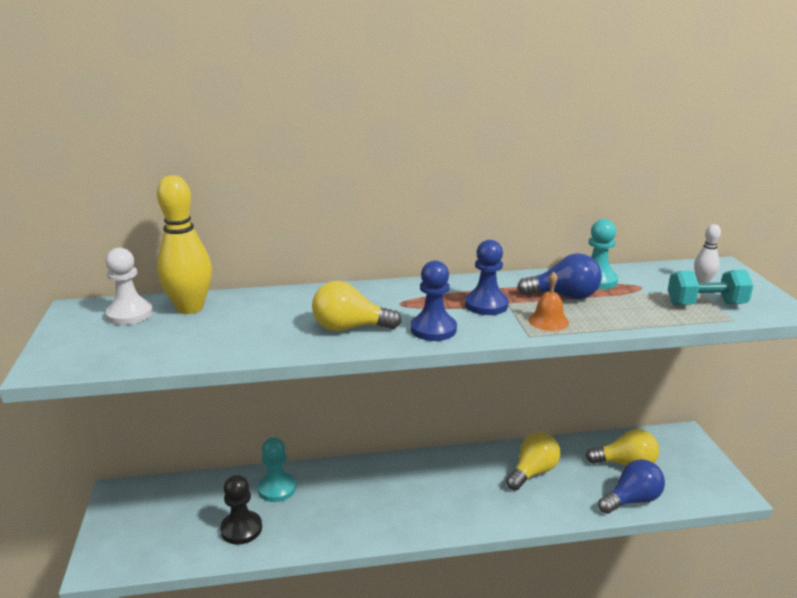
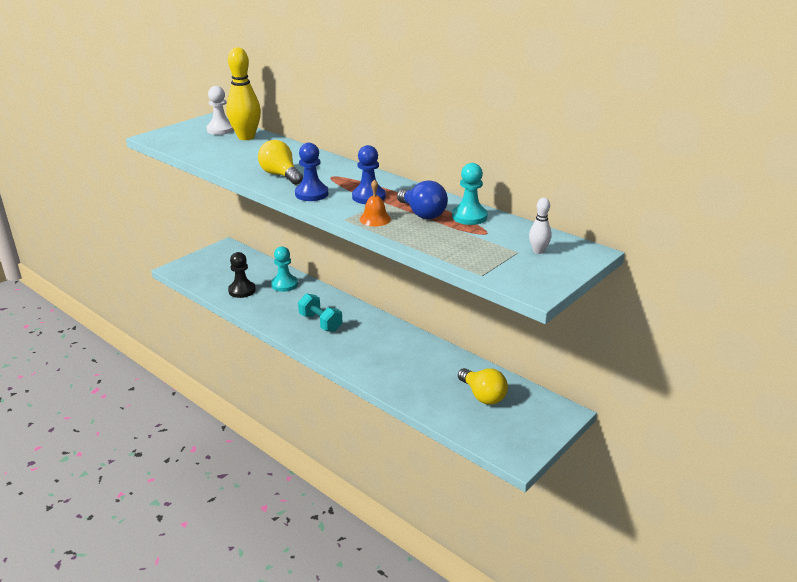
camera: 50 degrees right, 5 degrees up
yellow light bulb [506,432,560,491] -> none
blue light bulb [598,459,665,514] -> none
turquoise dumbbell [668,270,753,305] -> turquoise dumbbell moved to [298,293,342,332]

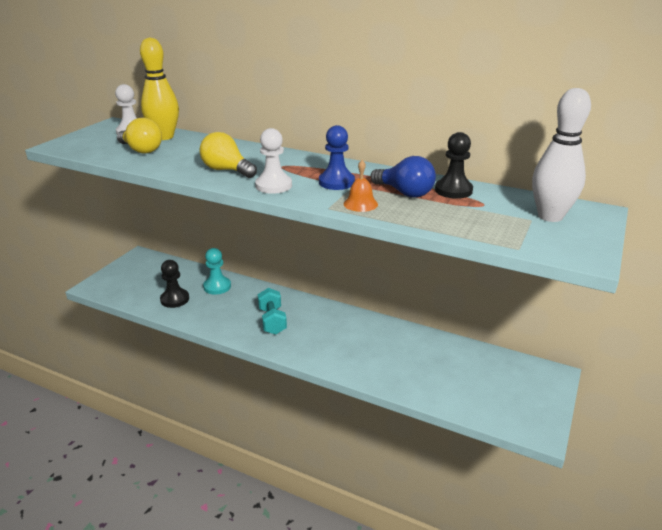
camera: 15 degrees left, 0 degrees up
blue pawn [295,143,328,201] -> white pawn [255,128,292,194]
turquoise dumbbell [298,293,342,332] -> turquoise dumbbell turned 45 degrees clockwise [258,288,287,335]
turquoise pawn [452,163,488,225] -> black pawn [435,132,473,199]
yellow light bulb [458,368,508,405] -> yellow light bulb moved to [117,118,162,154]
white bowling pin [529,198,552,254] -> white bowling pin [532,88,591,222], size x2.07

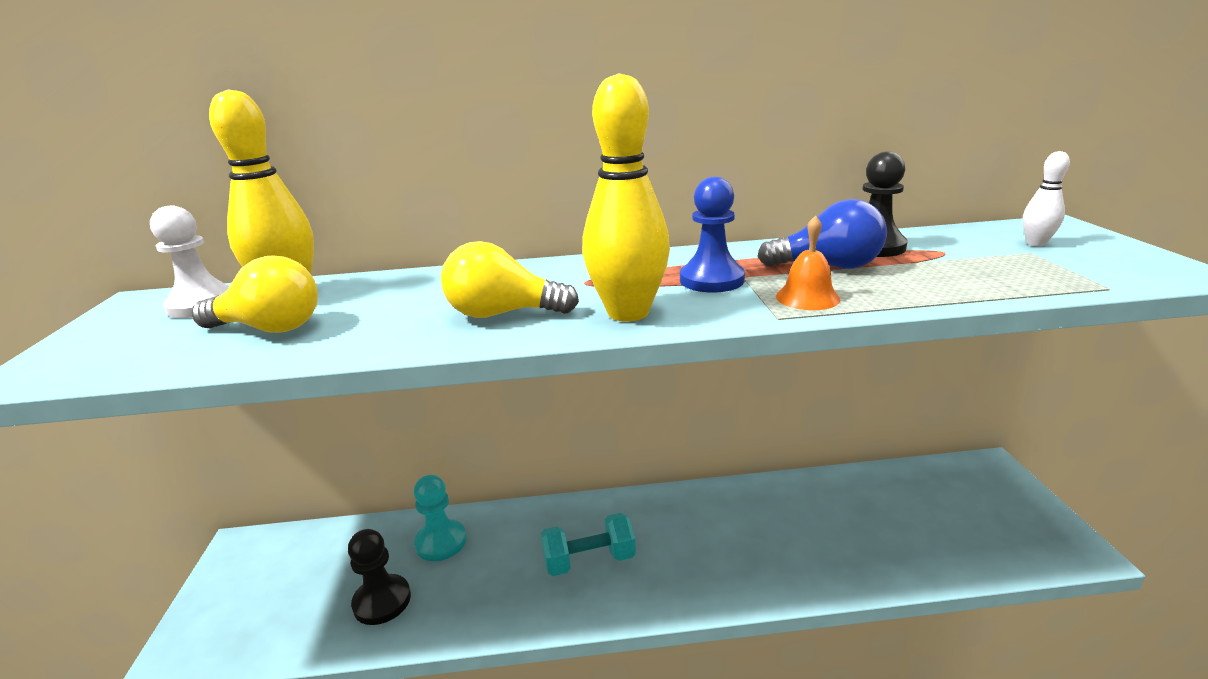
camera: 30 degrees left, 5 degrees down
white pawn [255,128,292,194] -> yellow bowling pin [582,73,670,322]
turquoise dumbbell [258,288,287,335] -> turquoise dumbbell turned 60 degrees counterclockwise [541,513,636,576]
white bowling pin [532,88,591,222] -> white bowling pin [1023,151,1070,246], size x0.48

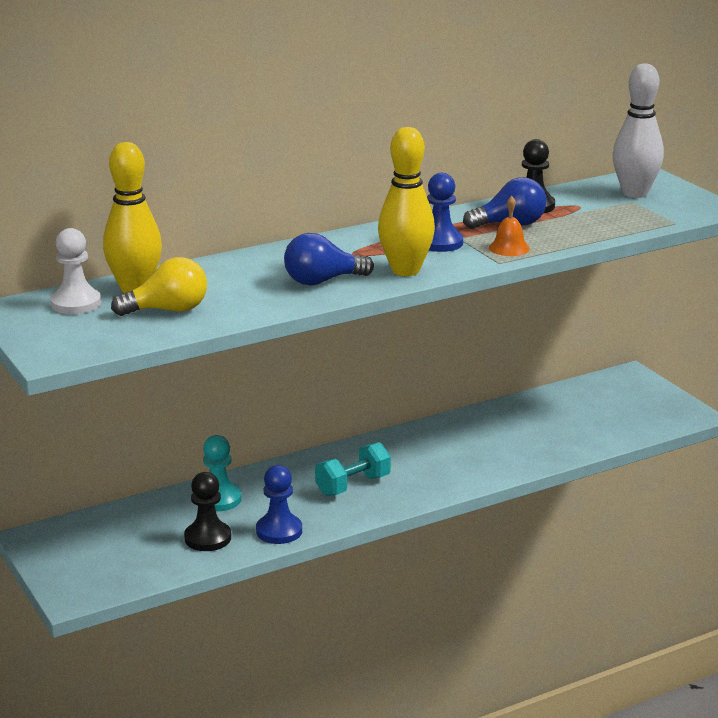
camera: 25 degrees left, 0 degrees up
yellow light bulb [441,241,579,318] -> blue light bulb [284,233,374,285]
white bowling pin [1023,151,1070,246] -> white bowling pin [612,63,664,198], size x2.07
none -> blue pawn [256,465,302,544]

